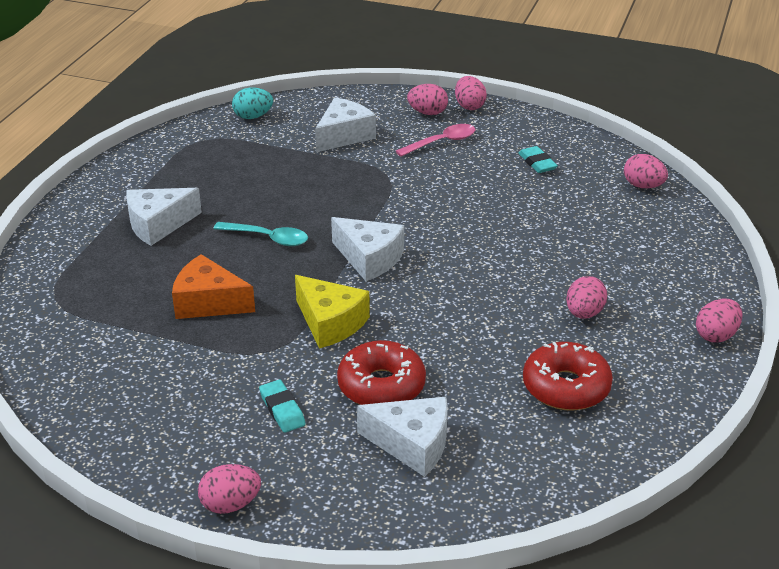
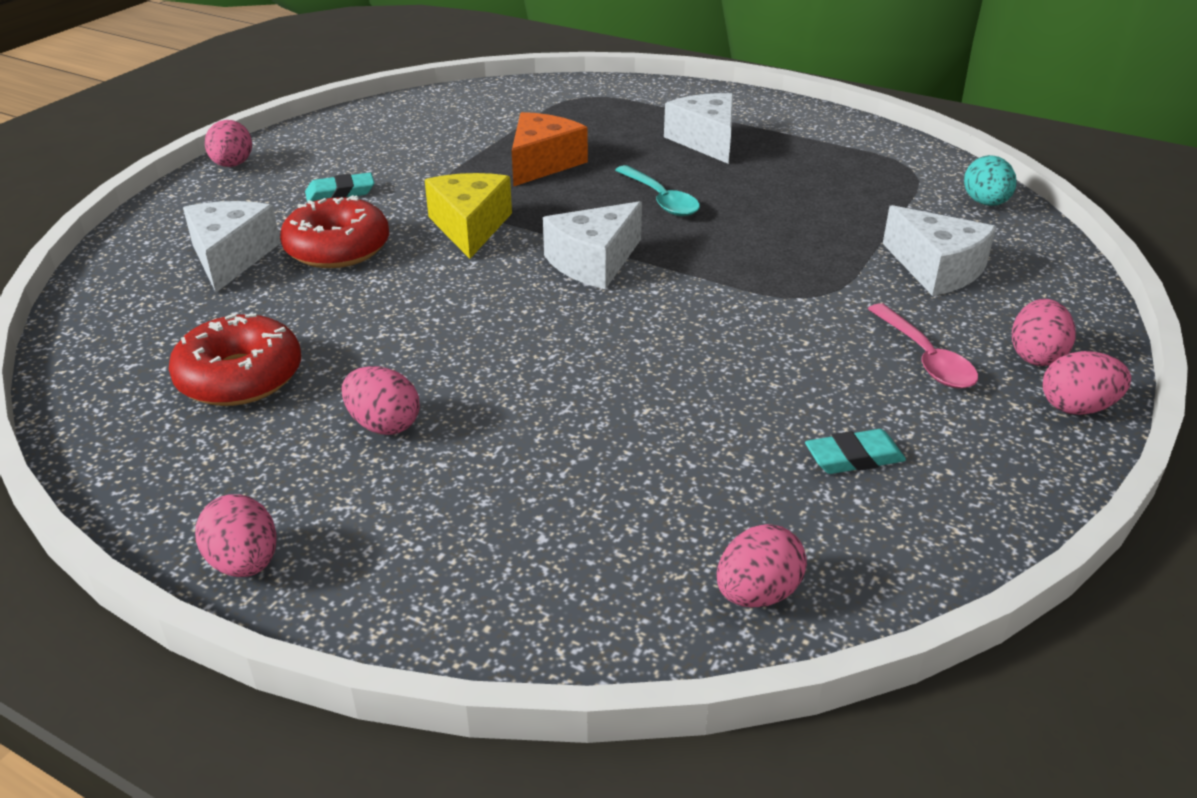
camera: 100 degrees right, 0 degrees up
turquoise spoon [214,222,308,246] -> turquoise spoon turned 60 degrees counterclockwise [615,165,700,216]
yellow cheese [295,275,370,349] -> yellow cheese turned 120 degrees clockwise [425,173,512,259]
white cheese [357,397,448,477] -> white cheese turned 150 degrees clockwise [183,201,281,292]

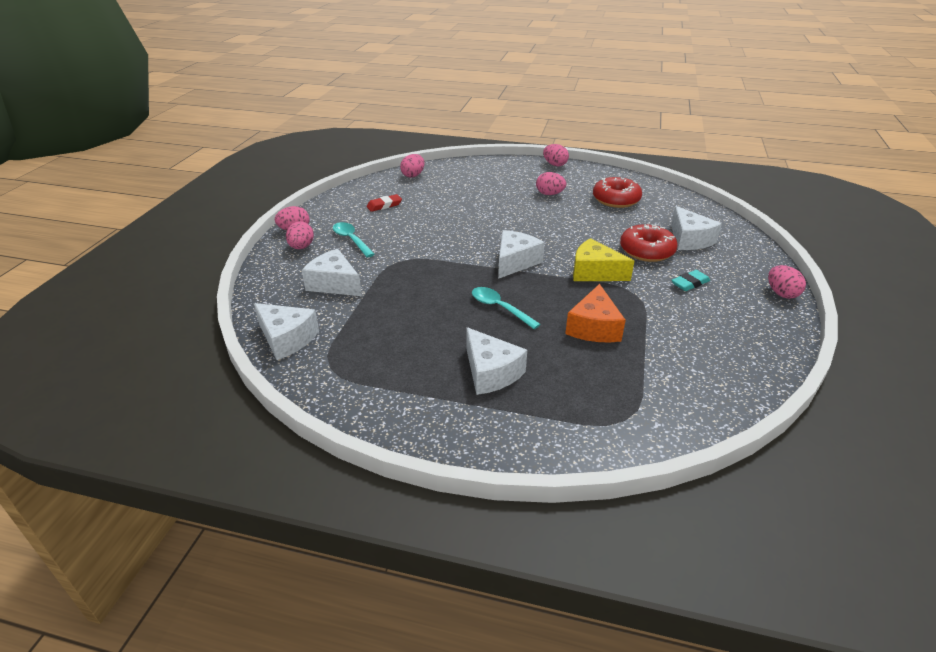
camera: 165 degrees right, 0 degrees up
yellow cheese [425,173,512,259] -> yellow cheese turned 135 degrees clockwise [573,238,634,281]
turquoise eraser [805,429,906,474] -> red eraser [367,194,402,212]
pink spoon [868,303,978,389] -> turquoise spoon [333,222,375,258]
turquoise egg [964,155,1017,206] -> white cheese [254,303,319,360]

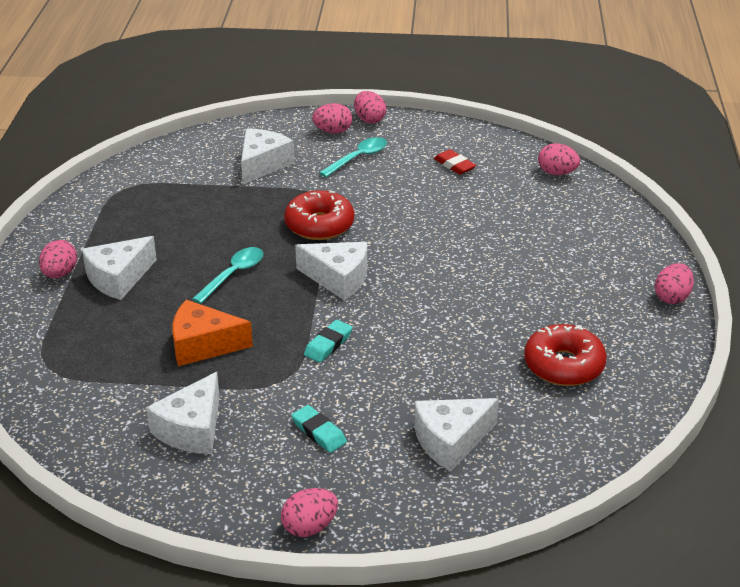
camera: 80 degrees right, 0 degrees up
white cheese [254,303,319,360] -> white cheese moved to [146,372,220,454]
pink egg [536,172,566,195] -> pink egg moved to [39,240,77,278]
yellow cheese [573,238,634,281] -> turquoise eraser [304,320,352,363]
red donut [620,224,678,262] -> red donut moved to [284,190,354,240]

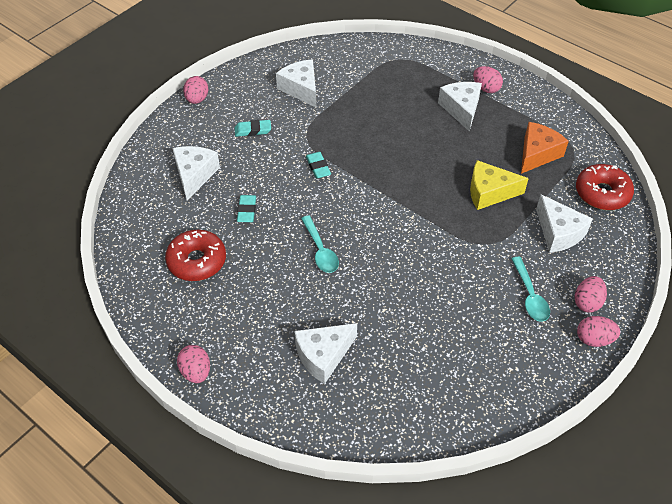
camera: 125 degrees right, 15 degrees up
orange cheese [172,300,253,366] -> orange cheese moved to [521,122,569,174]
turquoise spoon [192,247,263,304] -> turquoise spoon moved to [301,216,339,273]
red donut [284,190,354,240] -> red donut moved to [576,164,634,210]
white cheese [295,242,367,300] -> white cheese moved to [295,323,357,384]
red eraser [434,149,476,175] -> none
pink egg [538,143,580,175] -> none
none -> turquoise eraser [237,195,256,222]
none -> yellow cheese [470,160,529,210]

